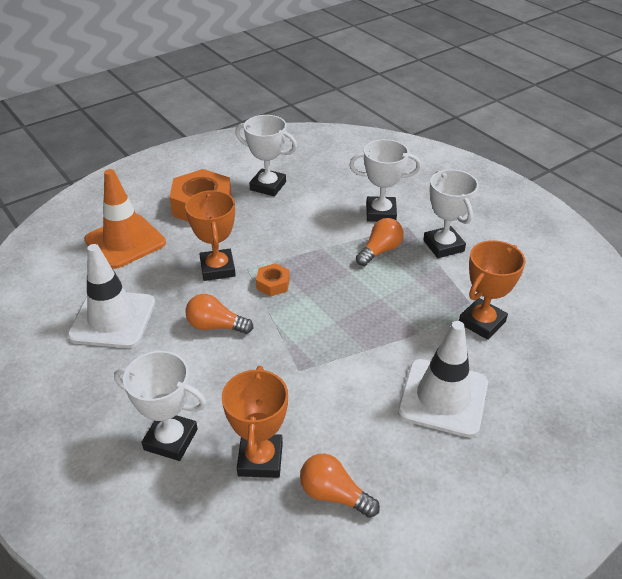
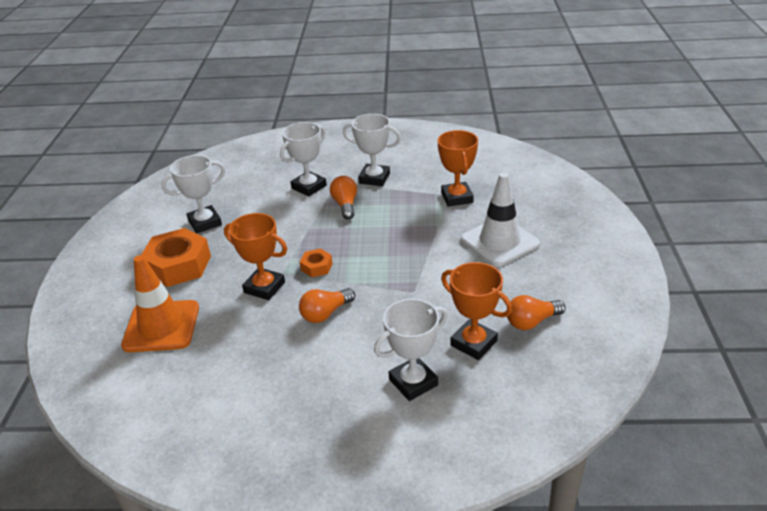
camera: 50 degrees left, 5 degrees down
white traffic cone [68,244,155,348] -> none

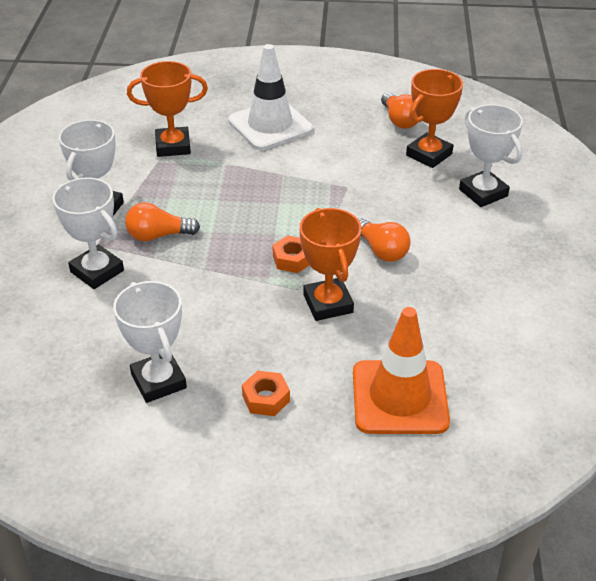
camera: 90 degrees left, 5 degrees up
orange nut [141,228,211,287] -> orange nut [242,371,290,416], size x0.49
orange trophy [224,213,287,300] -> orange trophy turned 45 degrees counterclockwise [299,208,361,321]

